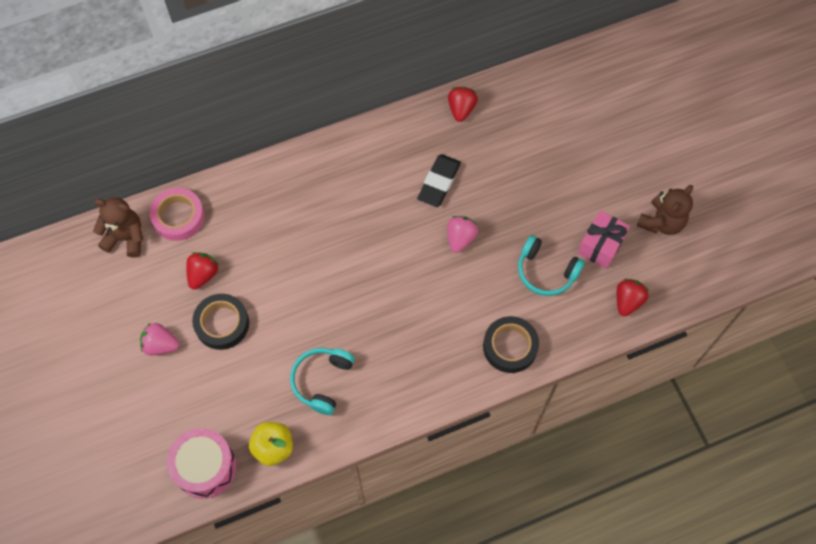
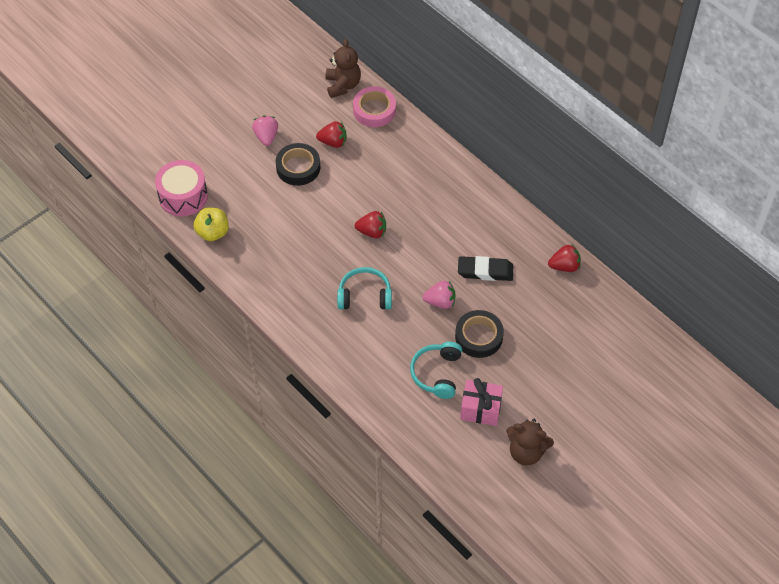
camera: 70 degrees right, 10 degrees down
turquoise headphones [290,348,355,415] -> turquoise headphones moved to [337,267,392,310]
black tape [483,316,539,373] -> black tape moved to [455,310,504,358]
red strawberry [617,279,649,316] -> red strawberry moved to [355,211,386,238]

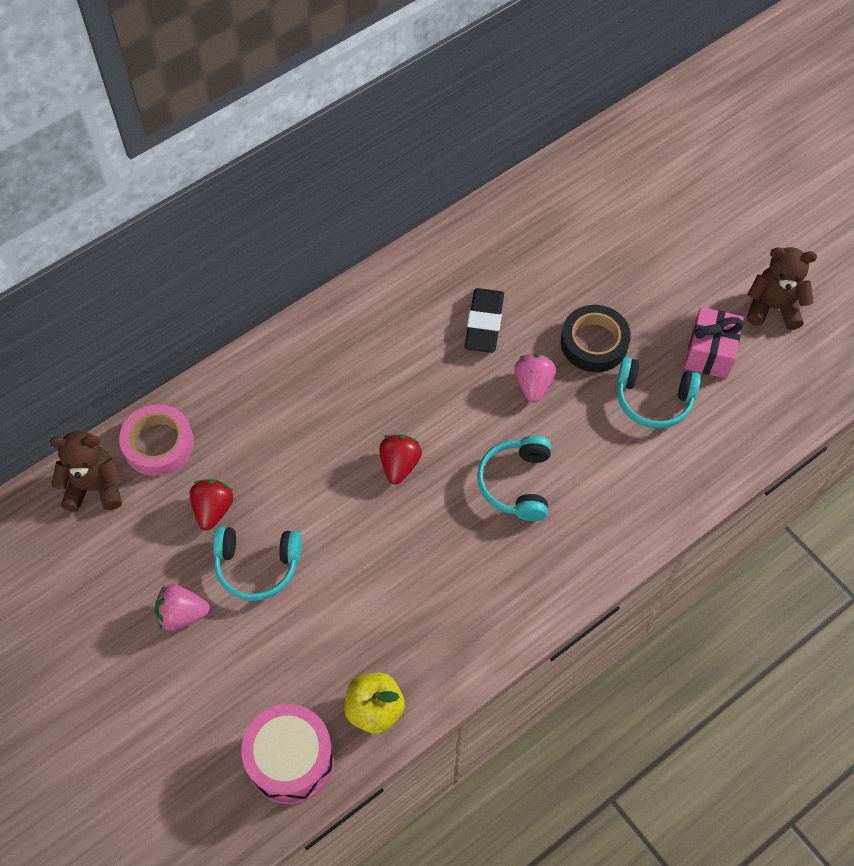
camera: 85 degrees left, 5 degrees up
black tape [276,143,320,186] -> turquoise headphones [213,527,302,601]
brown teddy bear [506,419,554,466] -> brown teddy bear turned 105 degrees counterclockwise [747,247,817,330]
red strawberry [548,244,581,272] -> none

